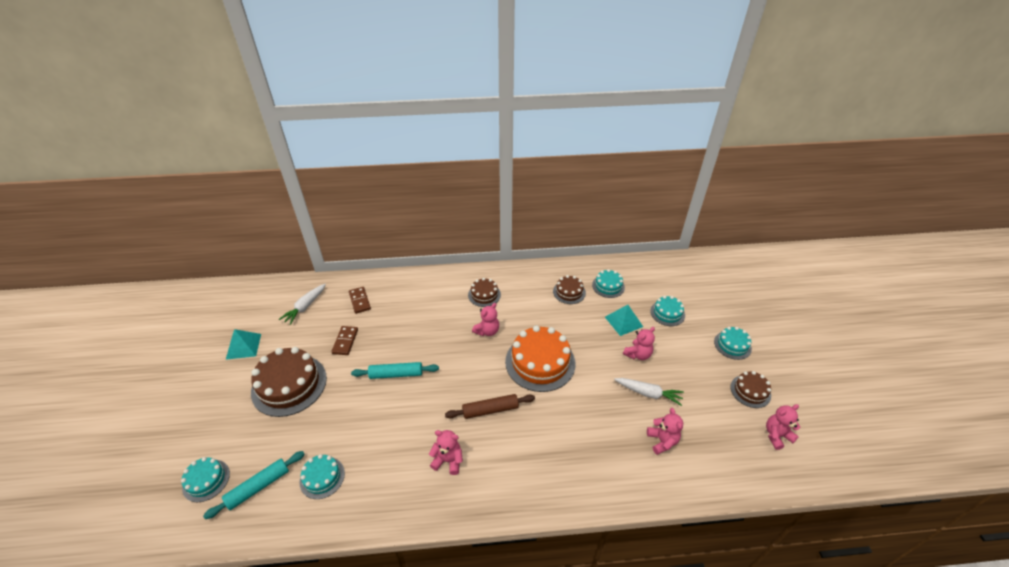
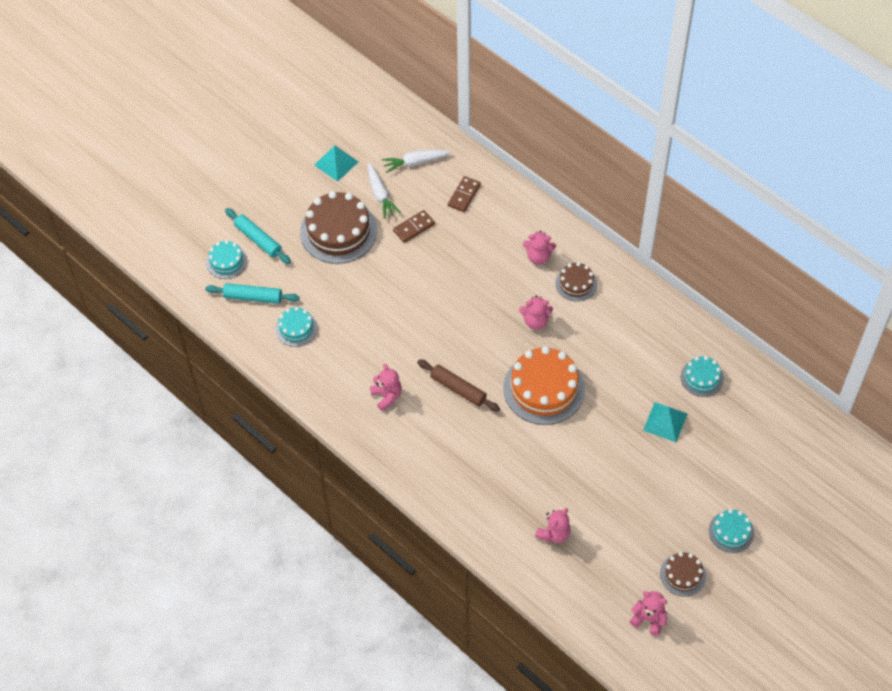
camera: 50 degrees right, 15 degrees up
turquoise rolling pin [351,362,439,379] -> turquoise rolling pin moved to [225,208,291,264]
brown cake [553,275,586,304] -> none
white carrot [614,378,684,406] -> white carrot moved to [368,163,401,219]
pink teddy bear [623,327,655,360] -> pink teddy bear moved to [523,231,556,265]
turquoise cake [650,296,685,326] -> none

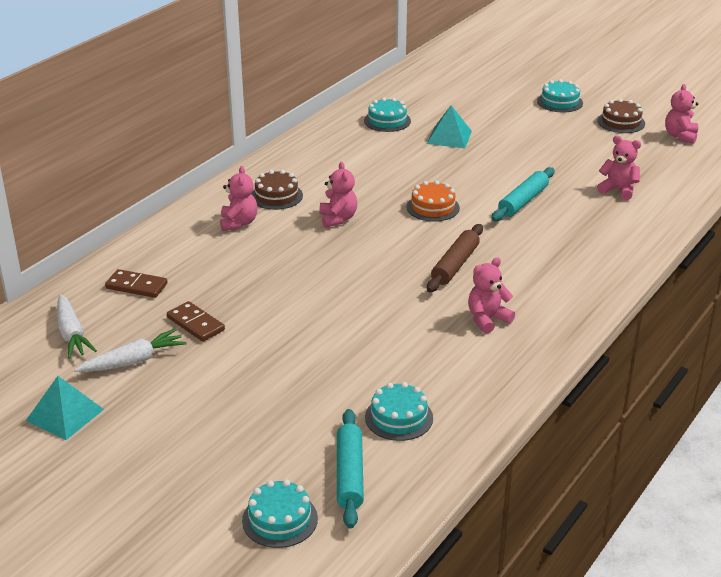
camera: 100 degrees left, 25 degrees down
turquoise rolling pin [225,208,291,264] -> turquoise rolling pin moved to [491,167,555,221]
brown cake [300,191,377,264] -> none
orange cake [503,346,585,425] -> orange cake [407,181,460,221], size x0.53

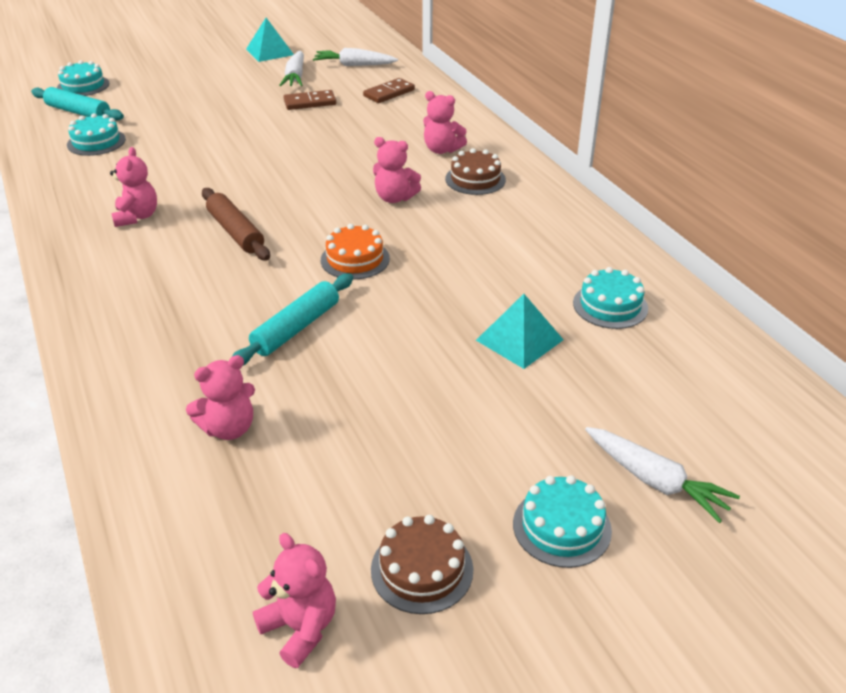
camera: 120 degrees right, 5 degrees up
turquoise rolling pin [491,167,555,221] -> turquoise rolling pin turned 60 degrees clockwise [232,273,353,365]
none -> white carrot [585,427,740,523]

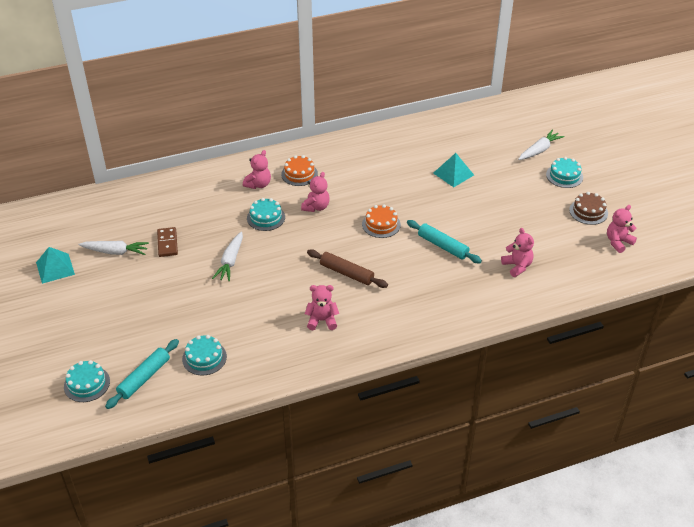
camera: 85 degrees left, 5 degrees up
brown rolling pin [202,188,270,261] -> brown rolling pin turned 60 degrees clockwise [307,249,388,288]
white carrot [313,48,398,66] -> white carrot moved to [212,232,243,282]
brown domino [363,78,415,103] -> none
brown cake [445,148,506,195] -> orange cake [281,155,318,186]
turquoise cake [573,267,648,329] -> turquoise cake moved to [247,198,285,231]

